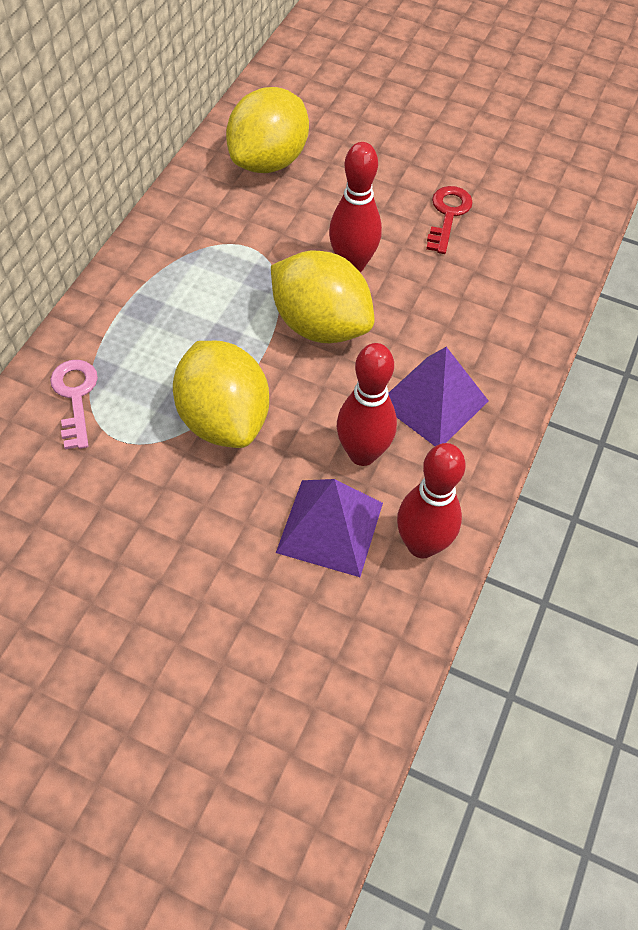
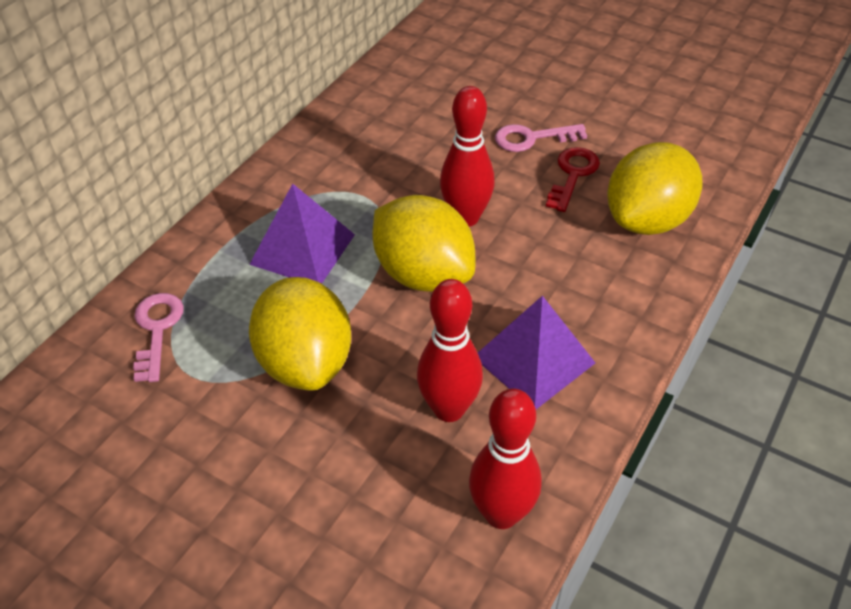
camera: 10 degrees right, 10 degrees down
yellow lemon [226,87,309,173] -> yellow lemon moved to [607,142,703,235]
purple pyramid [276,479,383,577] -> purple pyramid moved to [249,183,355,284]
none -> pink key [495,124,587,152]

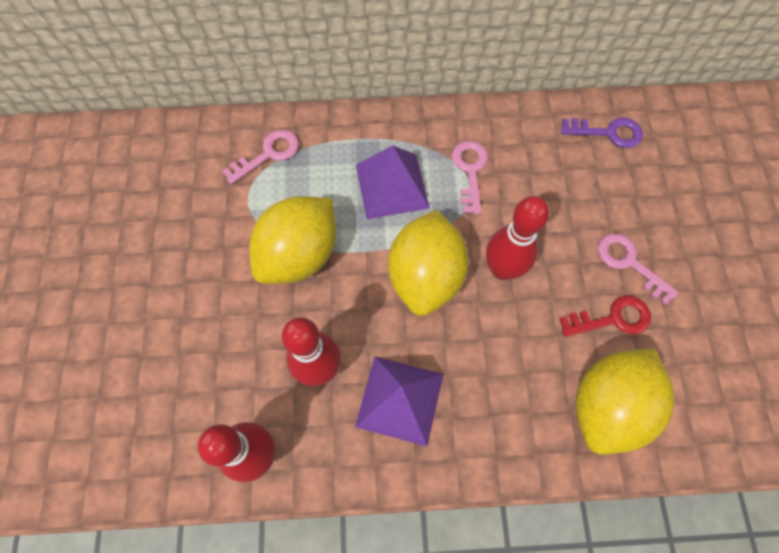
camera: 55 degrees right, 20 degrees up
yellow lemon [607,142,703,235] -> yellow lemon turned 60 degrees counterclockwise [576,348,674,455]
none -> pink key [452,141,488,214]
none -> purple key [561,118,643,148]

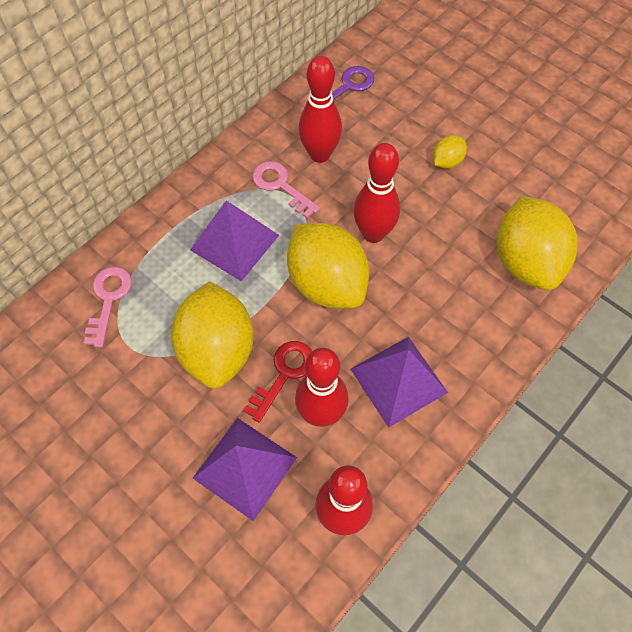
camera: 45 degrees left, 5 degrees down
red key [560,295,651,337] -> red key moved to [243,341,312,423]
pink key [598,234,679,305] -> yellow lemon [433,135,467,169]
none -> purple pyramid [193,418,297,521]
none -> red bowling pin [299,56,342,163]

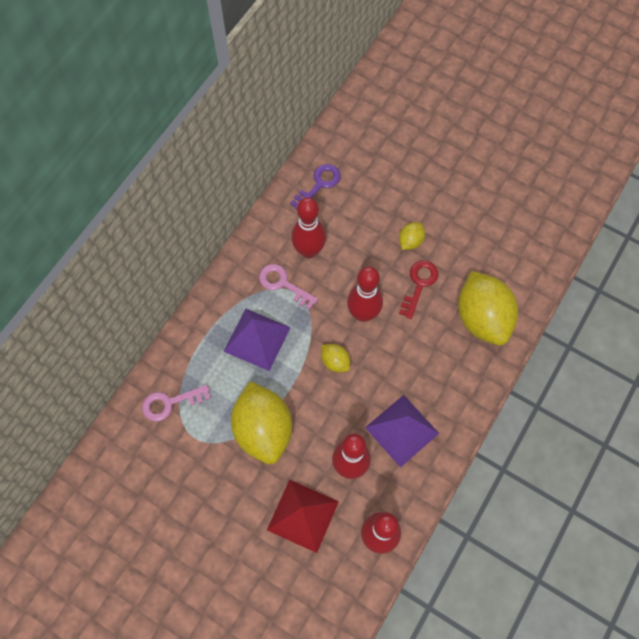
camera: 10 degrees left, 5 degrees up
pink key [84,267,132,347] -> pink key turned 105 degrees counterclockwise [142,385,211,422]
purple pyramid [193,418,297,521] -> red pyramid [267,480,339,553]
red key [243,341,312,423] -> red key moved to [399,260,438,319]
yellow lemon [287,223,369,309] -> yellow lemon [321,344,350,372], size x0.45

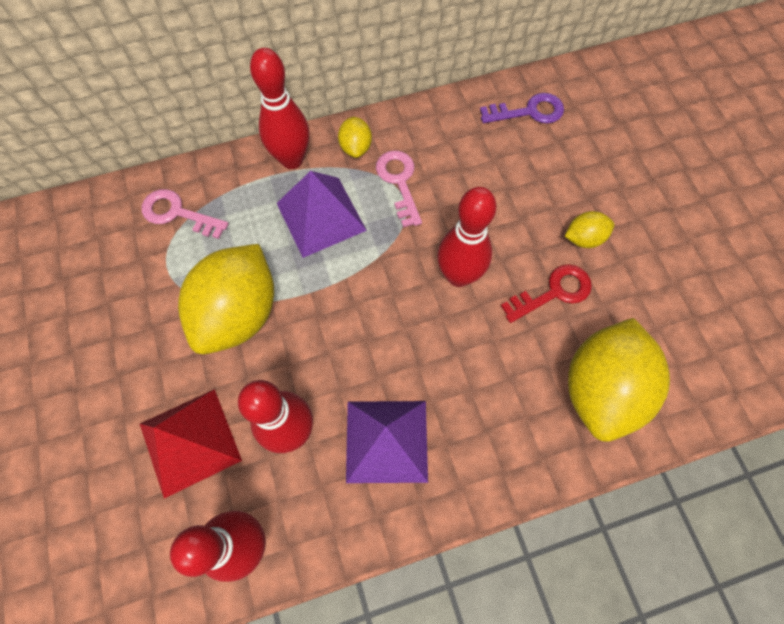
camera: 40 degrees right, 0 degrees up
red bowling pin [291,197,326,259] -> red bowling pin moved to [250,48,310,169]
yellow lemon [321,344,350,372] -> yellow lemon moved to [338,117,372,158]

